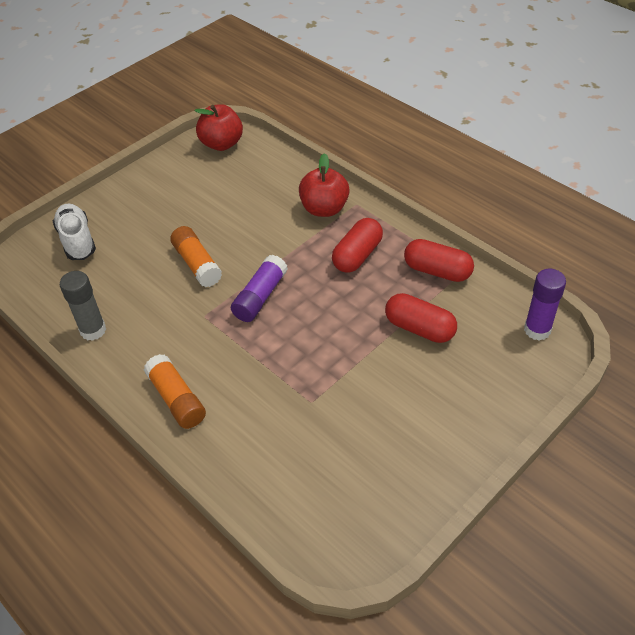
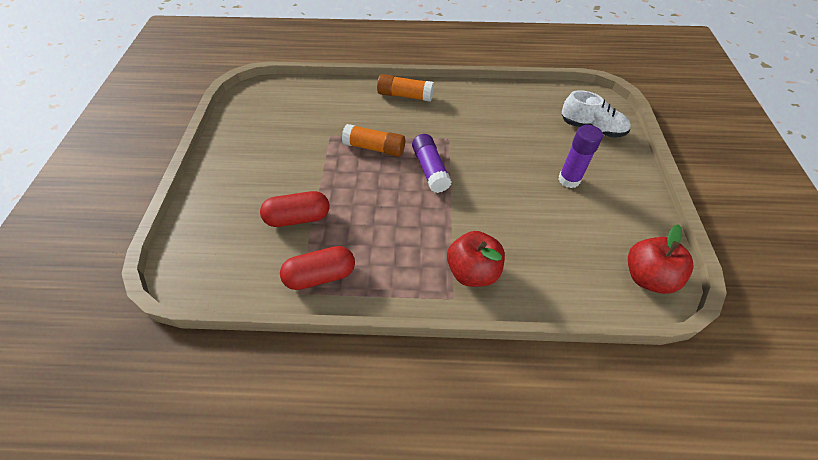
camera: 135 degrees right, 5 degrees up
grey glue stick [60,271,106,341] -> none
orange glue stick [170,226,222,287] -> orange glue stick moved to [342,124,405,157]
red capsule [332,218,383,273] -> none
purple glue stick [524,269,566,341] -> purple glue stick moved to [558,125,603,188]

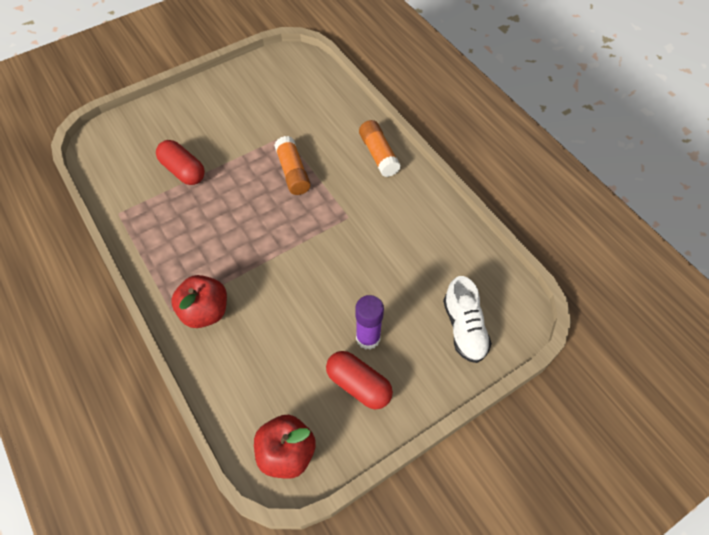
camera: 55 degrees right, 5 degrees up
red capsule [280,246,355,290] -> red capsule moved to [326,351,393,409]
purple glue stick [412,134,452,193] -> none

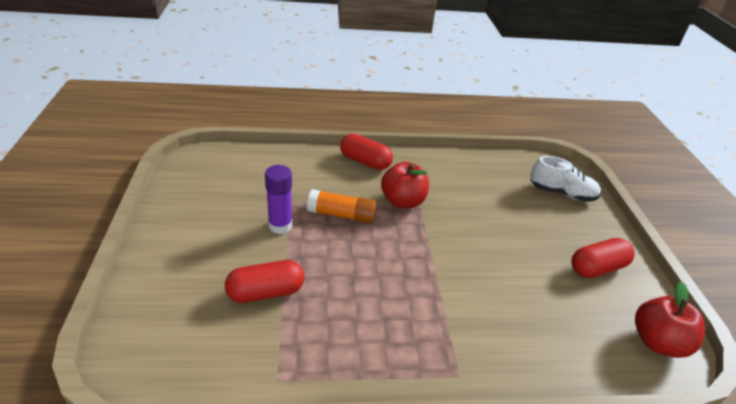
camera: 65 degrees left, 20 degrees down
red apple [171,275,227,328] -> red apple moved to [381,162,429,209]
purple glue stick [356,295,384,350] -> purple glue stick moved to [265,165,292,234]
orange glue stick [359,120,401,177] -> red capsule [340,134,393,170]

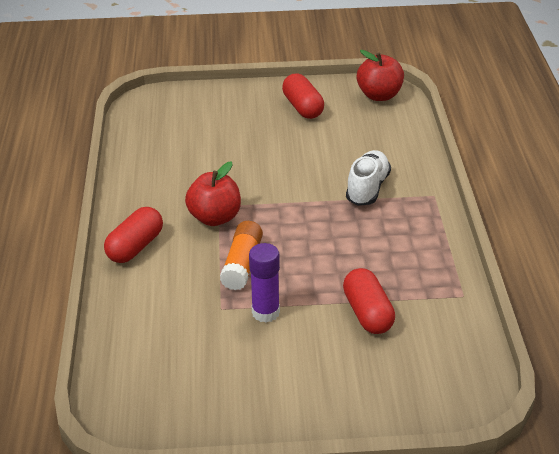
camera: 85 degrees left, 0 degrees up
white shoe [530,156,601,202] -> white shoe moved to [346,150,391,206]

